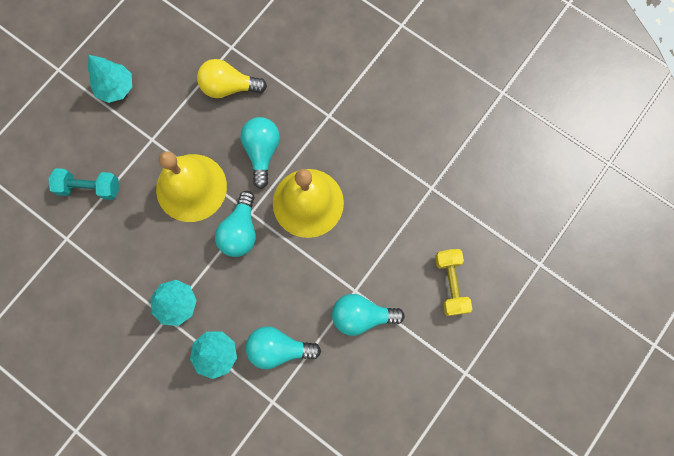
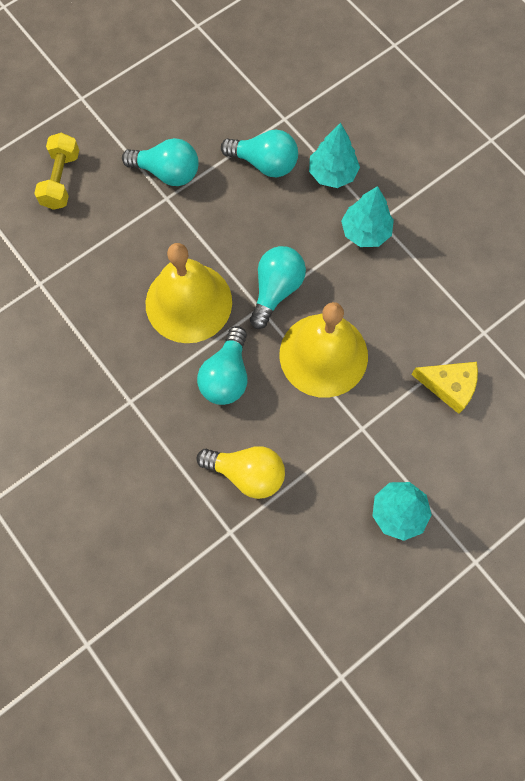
camera: 165 degrees left, 5 degrees down
turquoise dumbbell [48,168,119,200] -> yellow cheese [411,362,478,414]

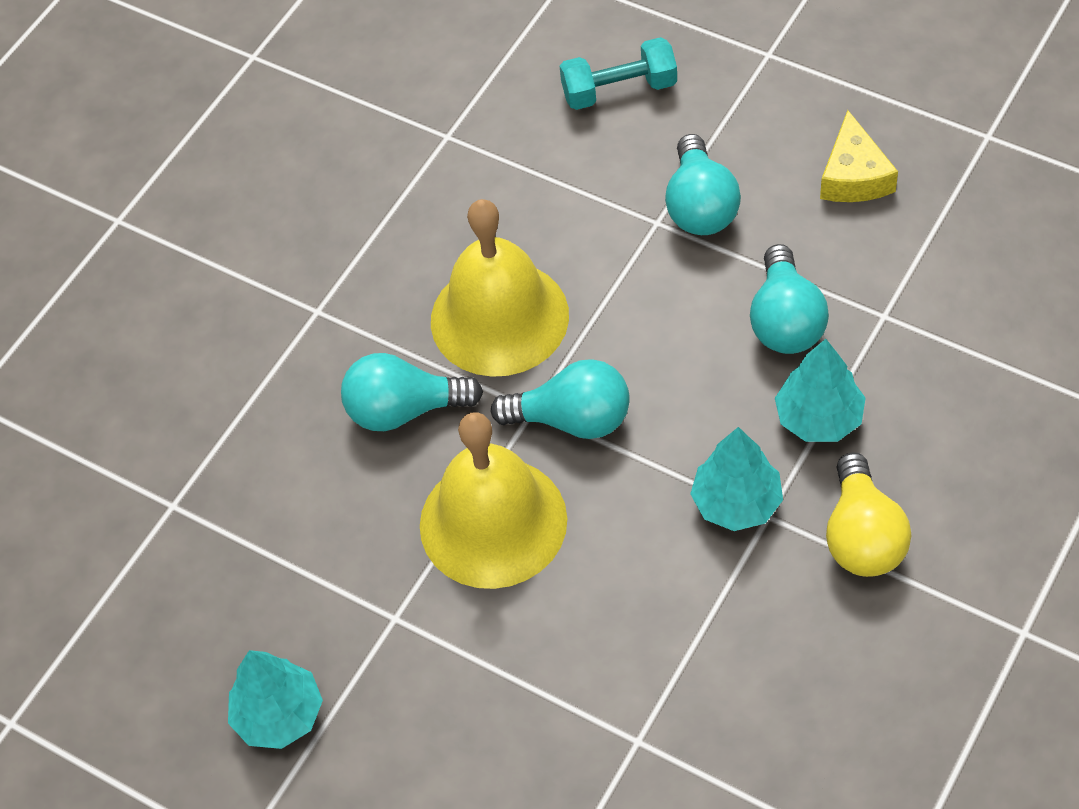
camera: 75 degrees right, 15 degrees down
yellow dumbbell [34,133,79,210] -> turquoise dumbbell [560,37,677,110]
yellow light bulb [197,446,285,499] -> yellow light bulb moved to [826,452,911,577]
yellow cheese [411,362,478,414] -> yellow cheese moved to [820,110,898,202]

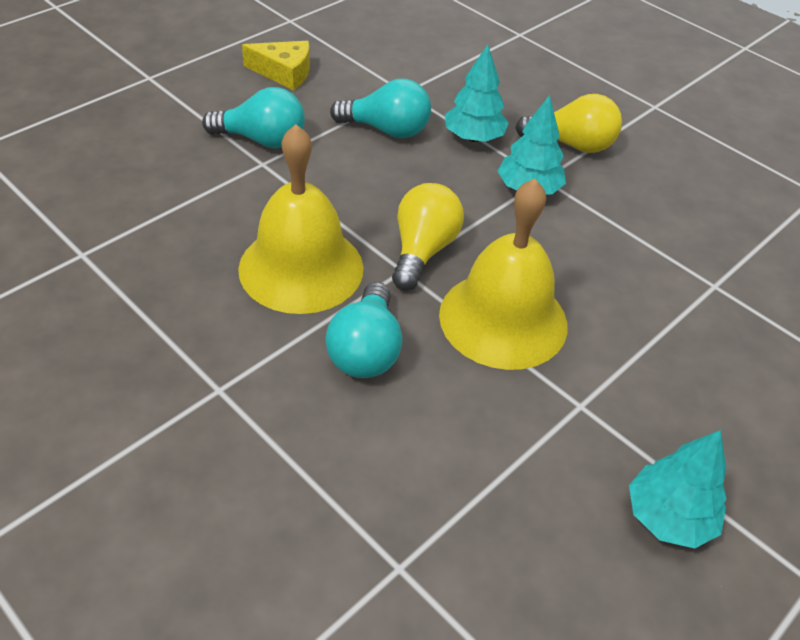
camera: 85 degrees left, 10 degrees down
turquoise light bulb [490,359,630,439] -> yellow light bulb [392,183,464,290]
turquoise dumbbell [560,37,677,110] -> none

